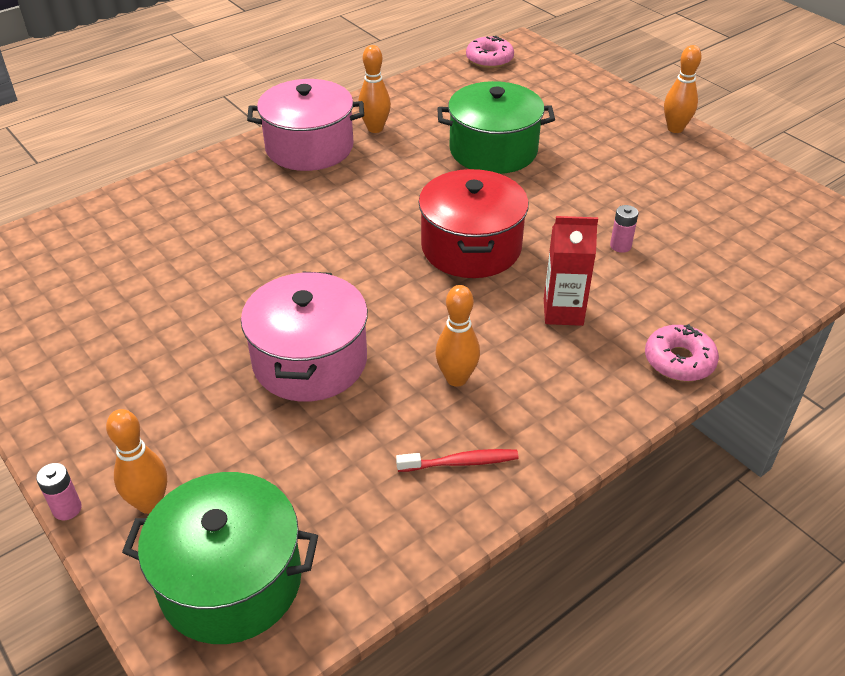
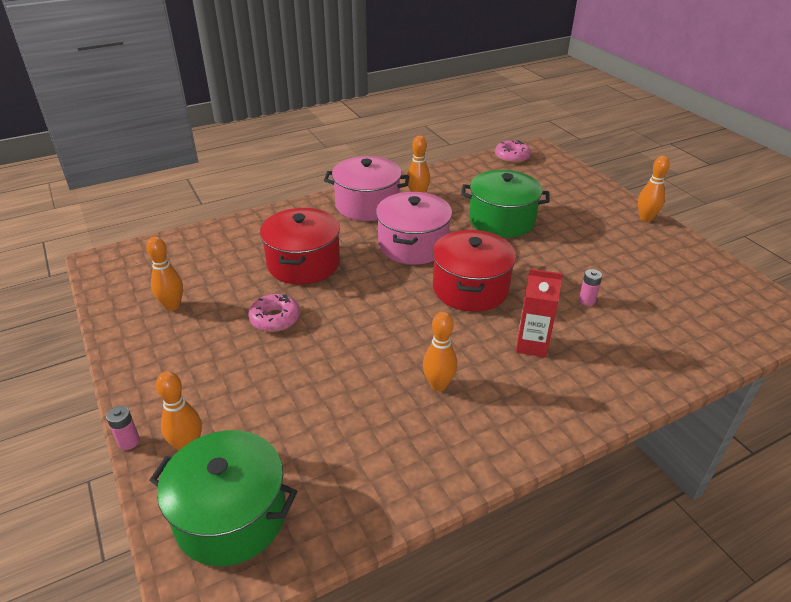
camera: 10 degrees right, 5 degrees down
pink pot [241,272,368,402] -> pink pot moved to [376,192,452,265]
red toothbrush [396,449,519,472] -> none
pink donut [645,324,719,382] -> pink donut moved to [248,294,300,332]
none -> orange bowling pin [146,237,183,311]
none -> red pot [260,208,340,284]

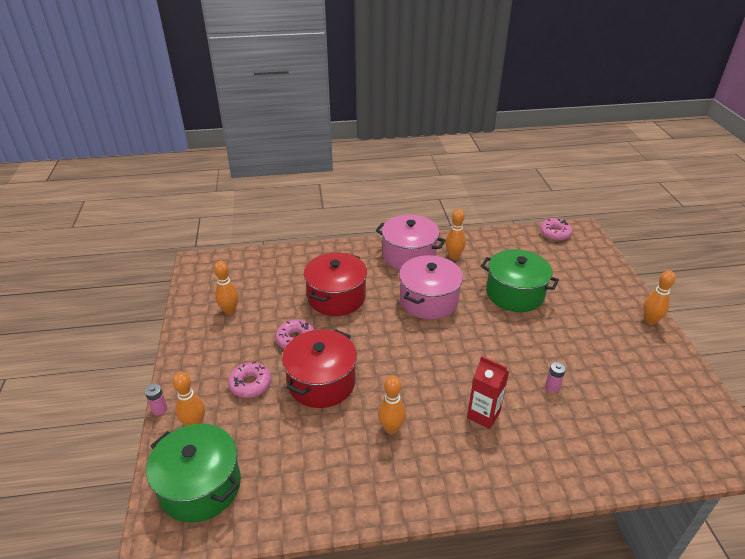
camera: 20 degrees right, 0 degrees up
red pot [432,230,516,312] -> red pot moved to [282,329,357,408]
none -> pink donut [228,362,271,398]

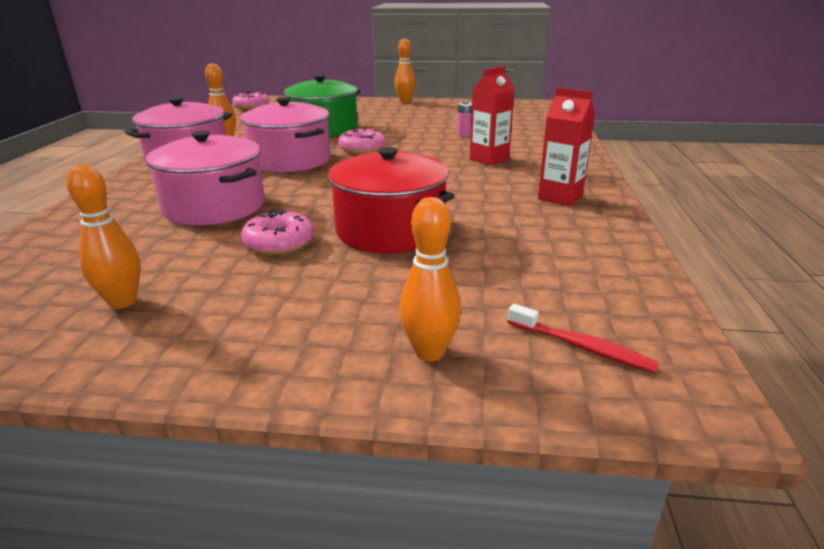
camera: 75 degrees left, 10 degrees down
pink battery [145,384,168,415] -> none
green pot [146,424,241,523] -> red toothbrush [508,304,659,373]
pink donut [228,362,271,398] -> pink donut moved to [338,128,385,154]
red pot [304,252,367,316] -> pink pot [146,130,265,225]
orange bowling pin [378,375,406,434] -> none
none -> red carton [538,88,595,206]

